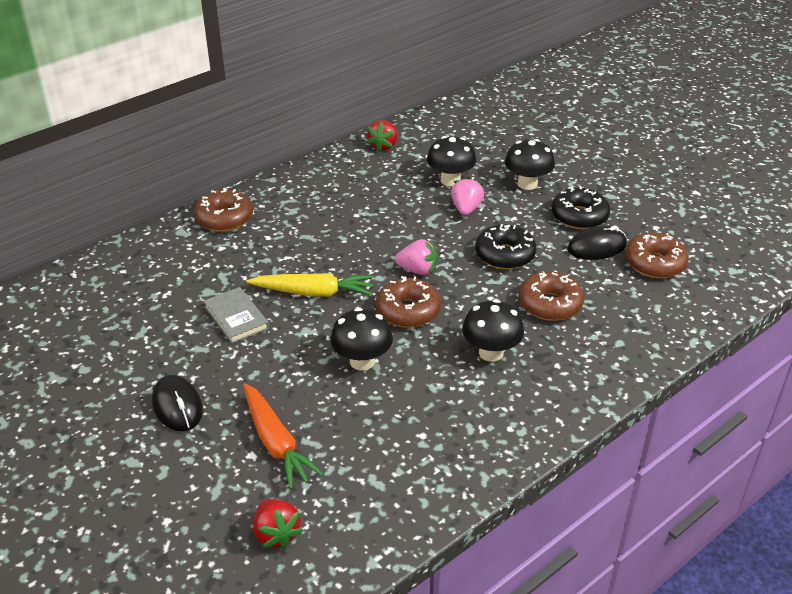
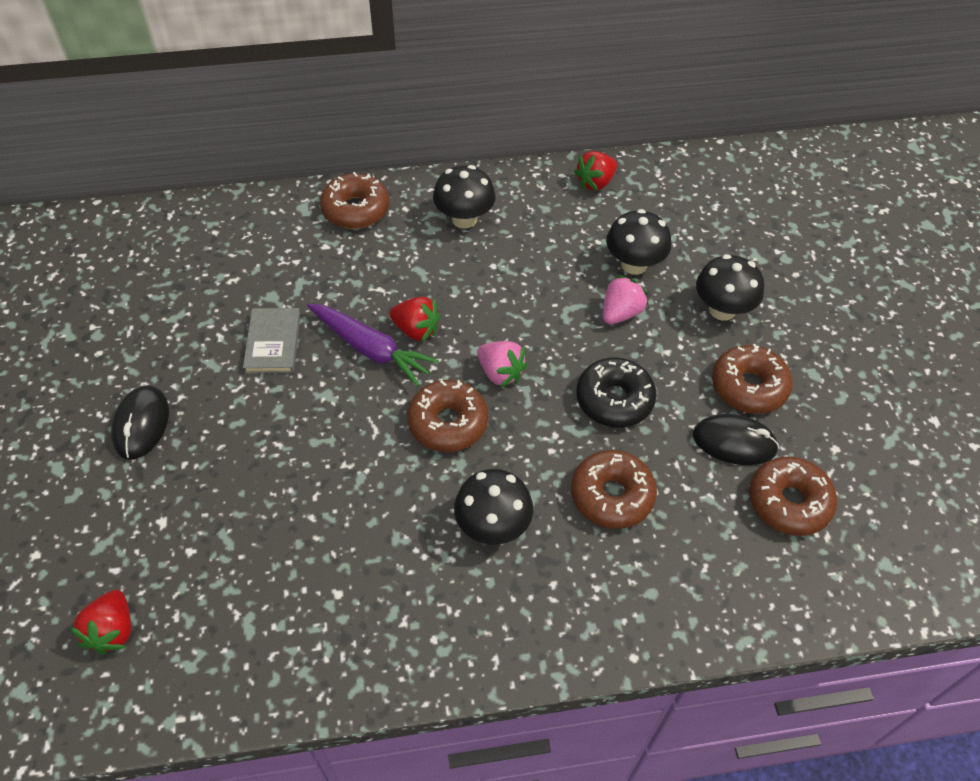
camera: 30 degrees right, 15 degrees up
orange carrot [243,383,323,490] -> none
yellow carrot [246,273,374,297] -> purple carrot [307,303,439,386]
black mushroom [331,308,393,370] -> black mushroom moved to [433,165,496,229]
black donut [551,186,610,230] -> brown donut [712,344,793,414]
none -> red strawberry [389,297,441,342]

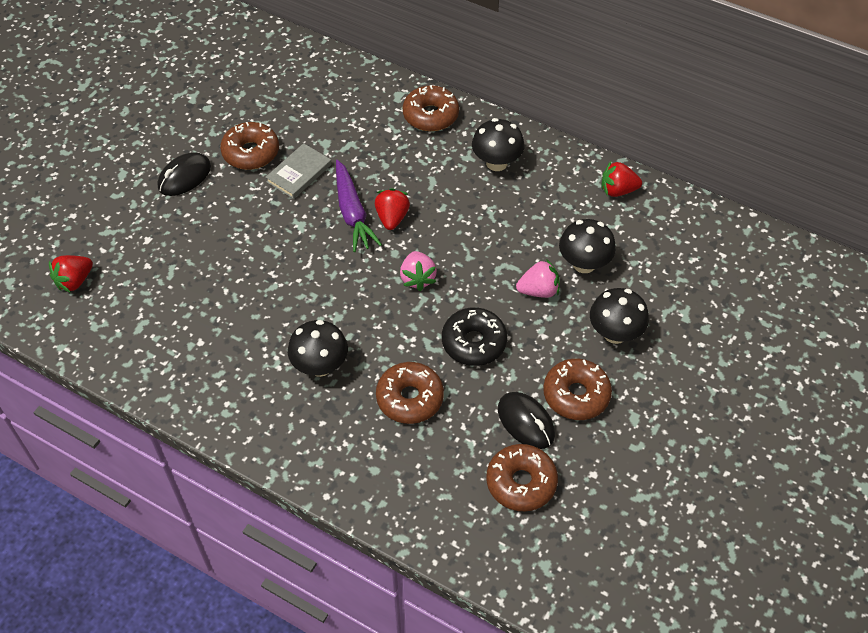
camera: 40 degrees right, 0 degrees up
red strawberry [389,297,441,342] -> red strawberry turned 150 degrees counterclockwise [375,188,410,230]
brown donut [407,380,488,452] -> brown donut moved to [220,122,279,170]

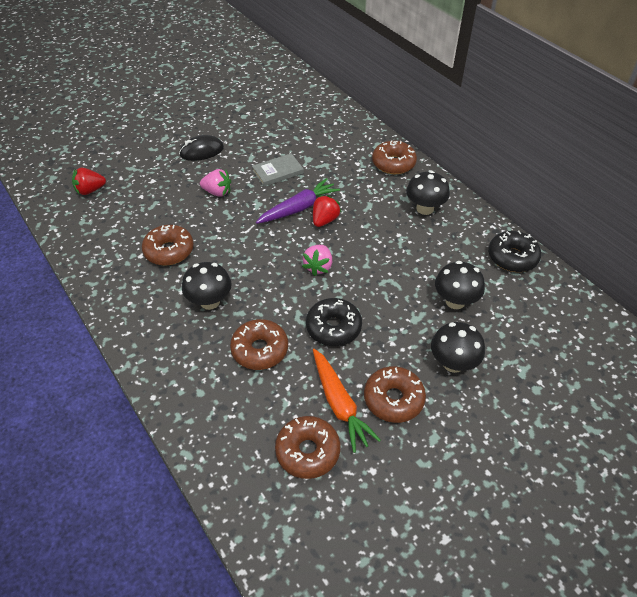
camera: 25 degrees right, 5 degrees down
brown donut [220,122,279,170] -> brown donut moved to [142,225,194,265]
purple carrot [336,160,382,252] -> purple carrot turned 135 degrees counterclockwise [256,178,340,224]
black mouse [498,392,555,449] -> orange carrot [313,349,381,453]
pink strawberry [516,259,560,298] -> pink strawberry moved to [200,169,231,197]
red strawberry [602,161,642,197] -> black donut [488,230,541,272]

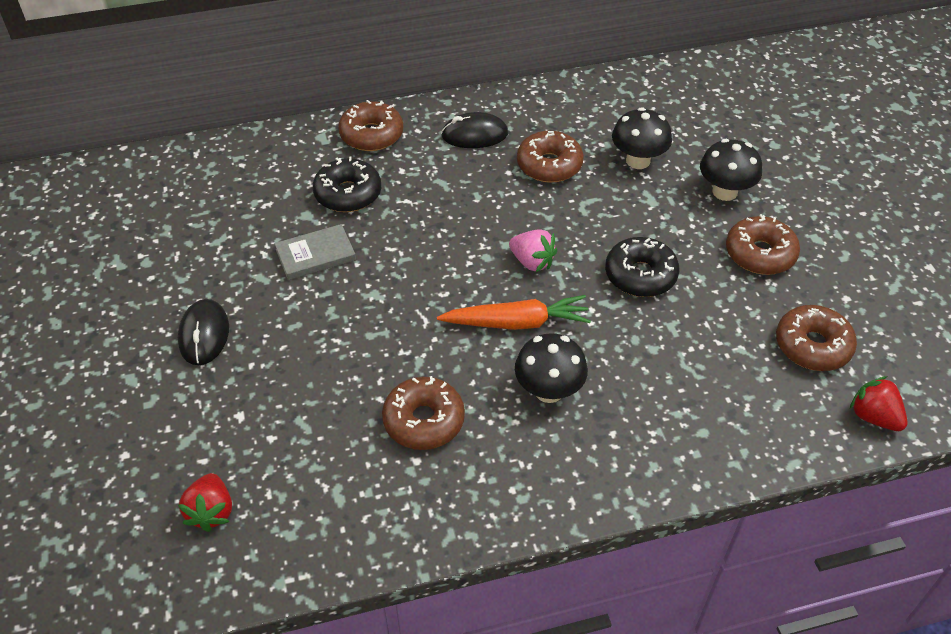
camera: 70 degrees left, 0 degrees up
pink strawberry [200,169,231,197] -> none
brown donut [230,319,288,370] -> brown donut moved to [517,131,584,183]
grey book [252,153,304,186] -> grey book turned 75 degrees clockwise [274,224,356,280]
purple carrot [256,178,340,224] -> none
red strawberry [313,195,341,227] -> red strawberry moved to [850,376,908,431]
orange carrot [313,349,381,453] -> orange carrot moved to [437,295,591,330]
black mushroom [406,171,450,215] -> black mouse [441,112,508,148]
black donut [488,230,541,272] -> black donut moved to [313,157,381,212]

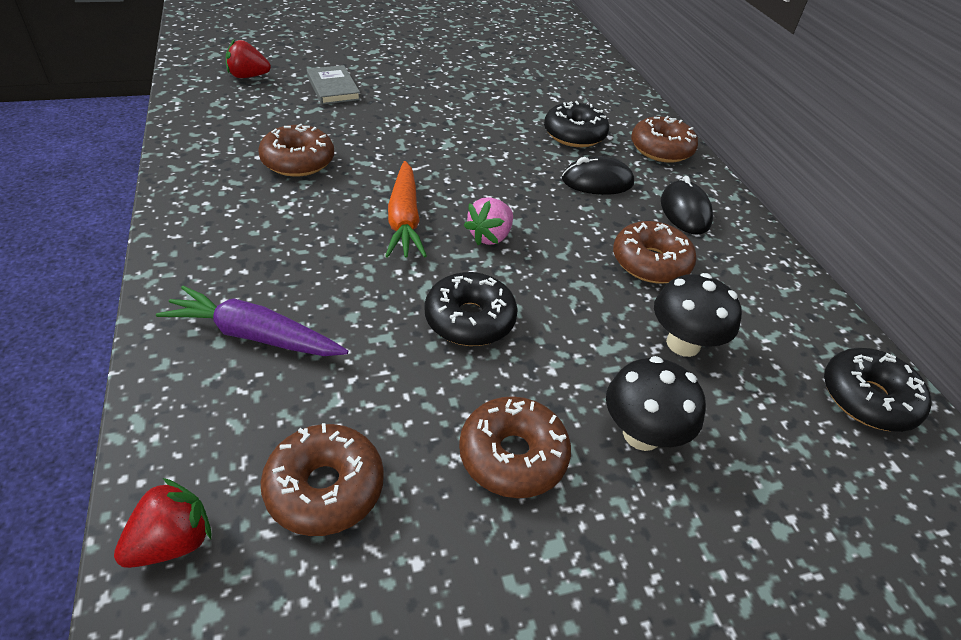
camera: 85 degrees right, 5 degrees down
black mouse [178,299,229,365] -> black mouse moved to [562,156,634,195]
grey book [274,224,356,280] -> grey book moved to [307,65,361,105]
black mushroom [515,333,588,403] -> none
none -> purple carrot [156,286,348,356]
none -> black donut [824,348,932,432]

